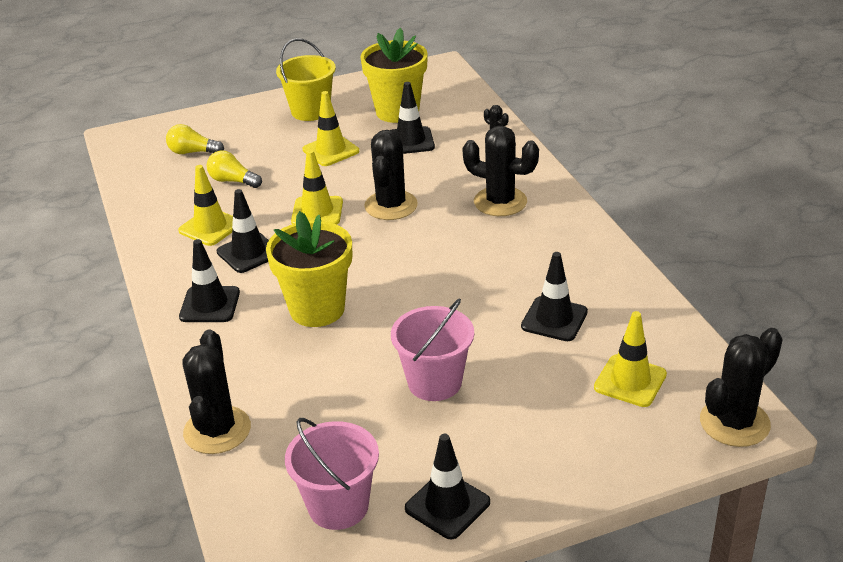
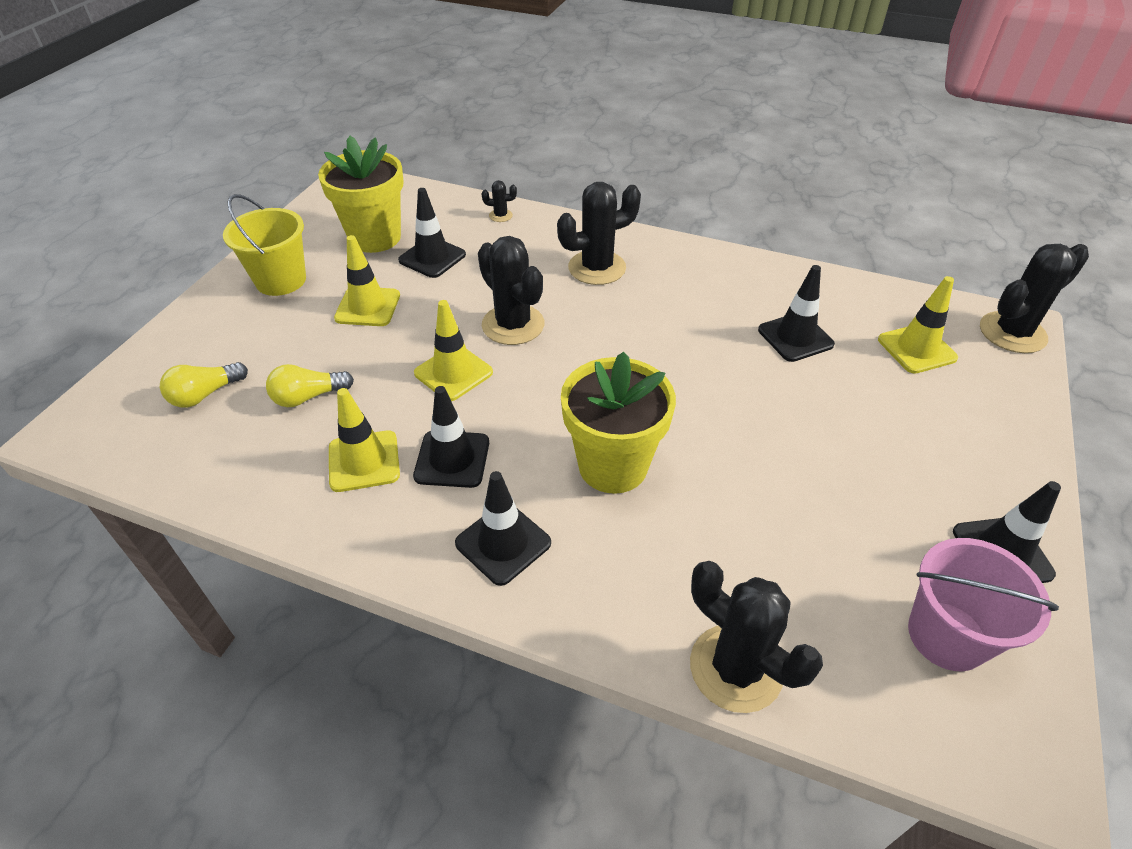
camera: 50 degrees left, 10 degrees up
pink bucket [391,298,474,401] -> none
black cactus [700,328,783,447] -> black cactus turned 60 degrees clockwise [980,244,1089,353]

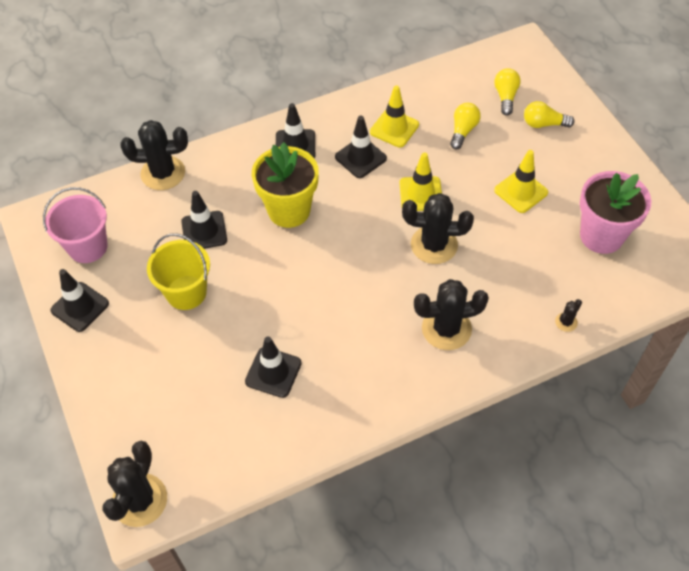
camera: 135 degrees right, 10 degrees up
yellow bucket [223,194,306,296] -> yellow bucket moved to [147,233,210,310]
yellow flower pot [318,135,404,253] -> pink flower pot [580,171,651,254]
black traffic cone [398,188,466,278] -> black traffic cone moved to [181,191,227,249]
black cactus [557,182,641,285] -> black cactus turned 60 degrees clockwise [414,279,489,350]
yellow traffic cone [878,276,958,374] -> none
none -> yellow light bulb [524,101,575,128]

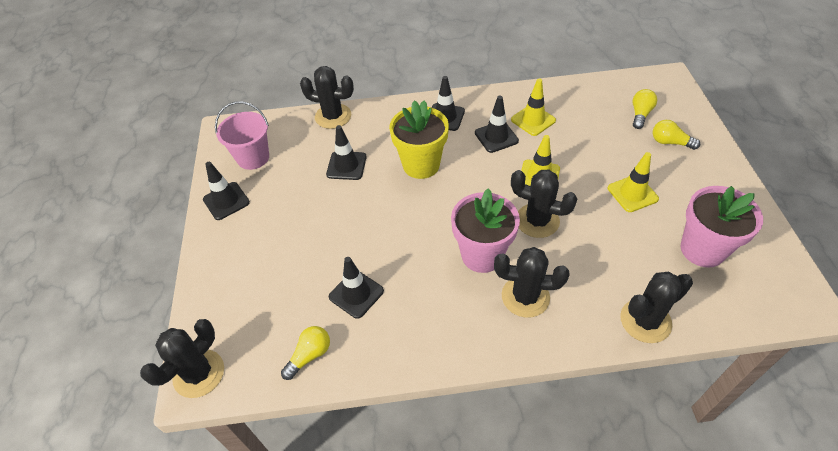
camera: 20 degrees right, 5 degrees down
yellow bucket [147,233,210,310] -> none
yellow light bulb [450,103,481,149] -> yellow light bulb moved to [281,326,330,380]
black cactus [555,299,582,332] -> black cactus [620,272,693,343], size x2.24
none -> pink flower pot [451,189,520,273]

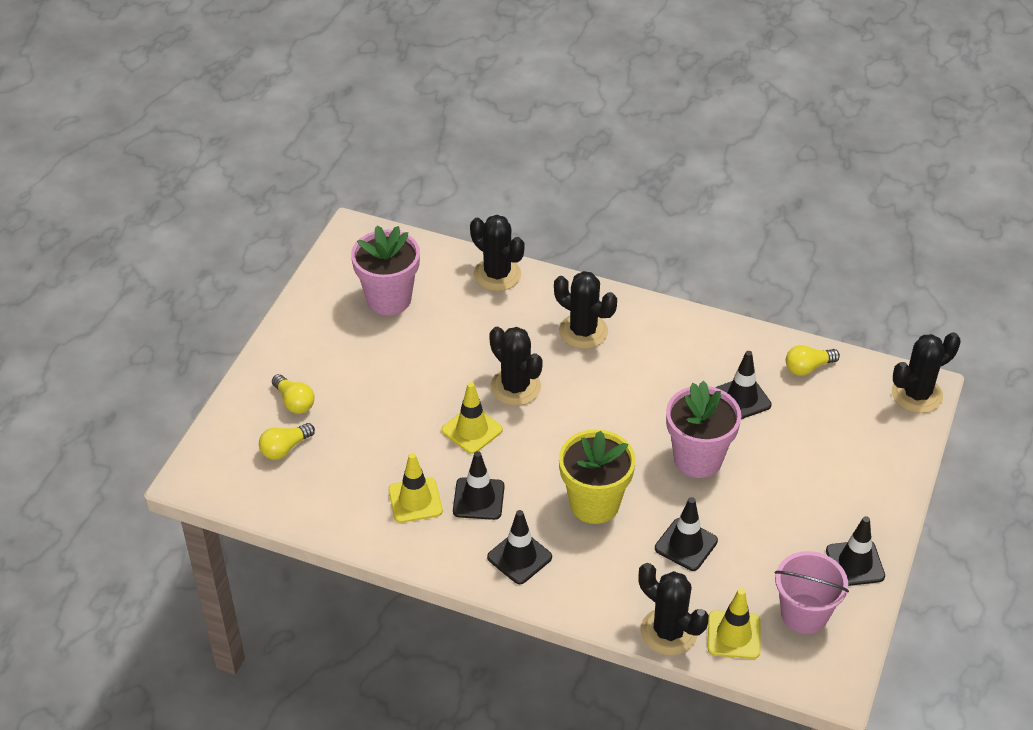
camera: 155 degrees left, 5 degrees down
pink flower pot [451,189,520,273] -> pink flower pot moved to [666,381,741,478]
yellow traffic cone [608,152,659,212] -> yellow traffic cone moved to [708,588,760,659]
black cactus [620,272,693,343] -> black cactus turned 45 degrees clockwise [470,215,525,291]

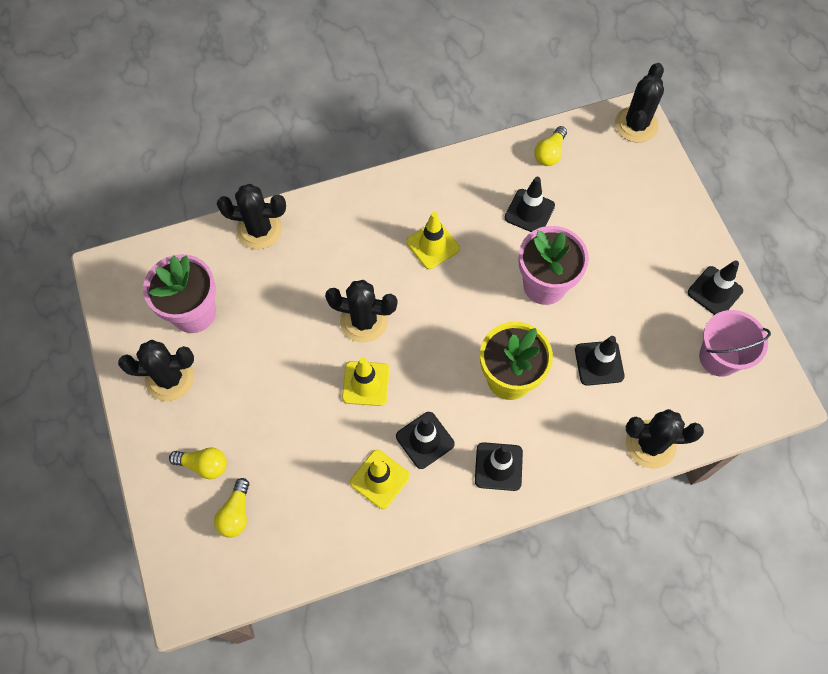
camera: 40 degrees left, 20 degrees up
black cactus [554,271,617,349] -> black cactus moved to [118,340,194,401]
yellow traffic cone [708,588,760,659] -> yellow traffic cone moved to [406,212,460,269]

